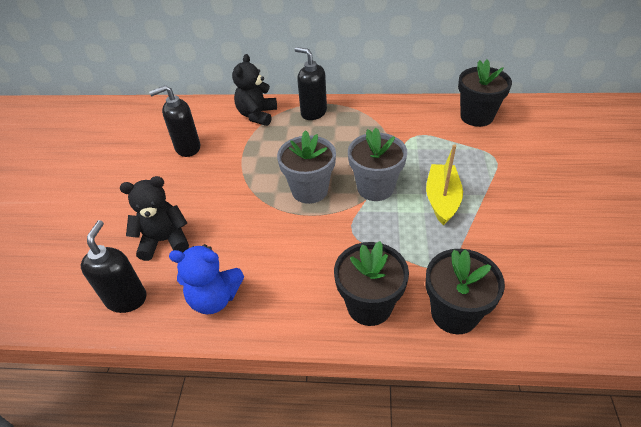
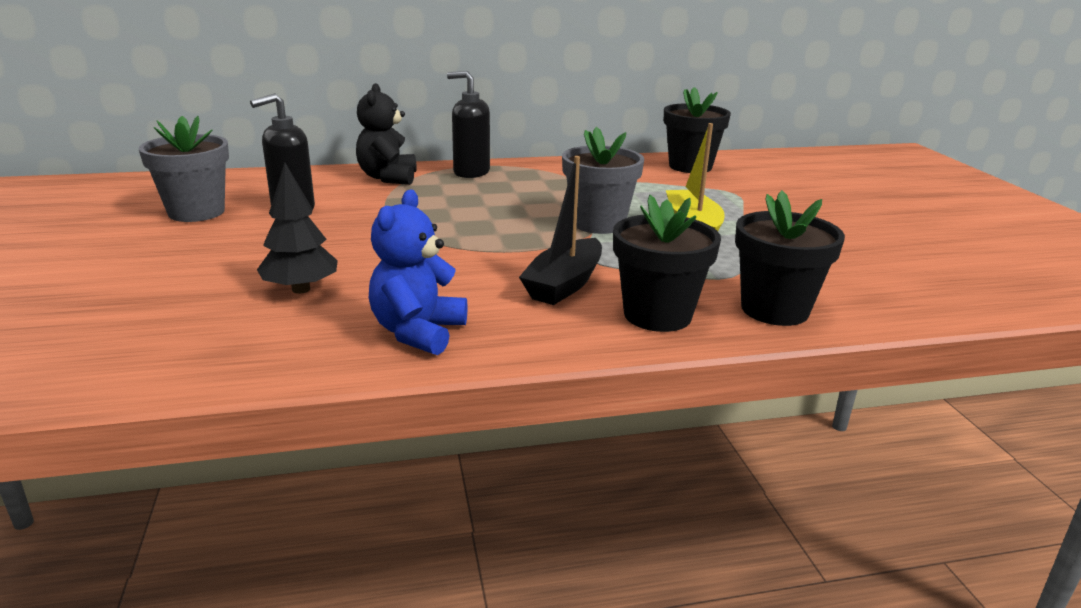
camera: 20 degrees left, 20 degrees down
black soap dispenser [81,220,147,313] -> none
black teddy bear [120,176,189,261] -> black tree [257,162,338,294]
blue teddy bear [169,244,244,314] -> blue teddy bear turned 120 degrees clockwise [369,190,467,355]
grey flower pot [277,130,336,204] -> grey flower pot moved to [139,116,229,222]
none -> black boat [519,156,602,305]

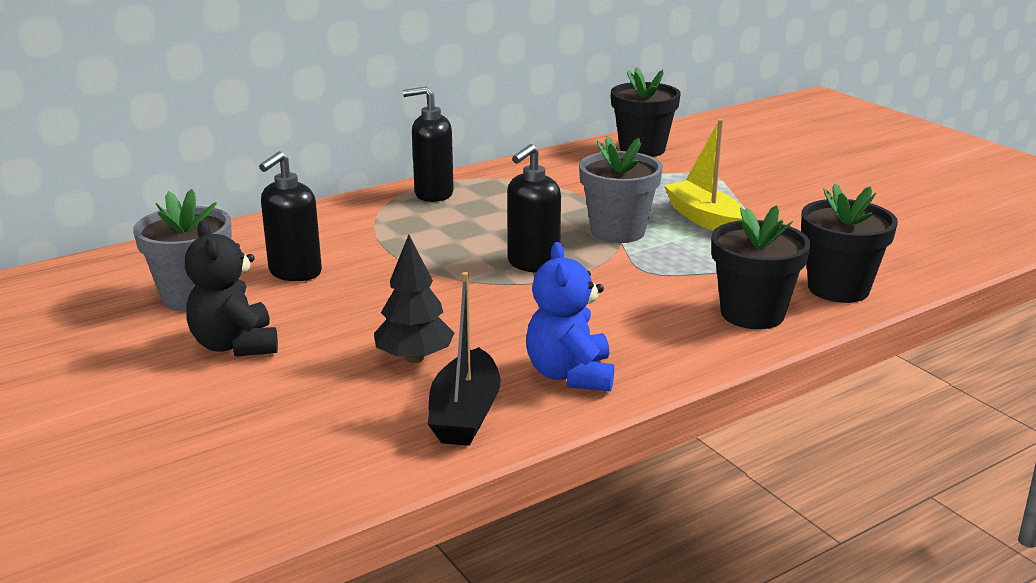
camera: 20 degrees left, 0 degrees up
black teddy bear [356,83,417,185] -> black teddy bear moved to [185,220,278,357]
black boat [519,156,602,305] -> black boat moved to [428,272,500,446]
none -> black soap dispenser [507,144,561,273]

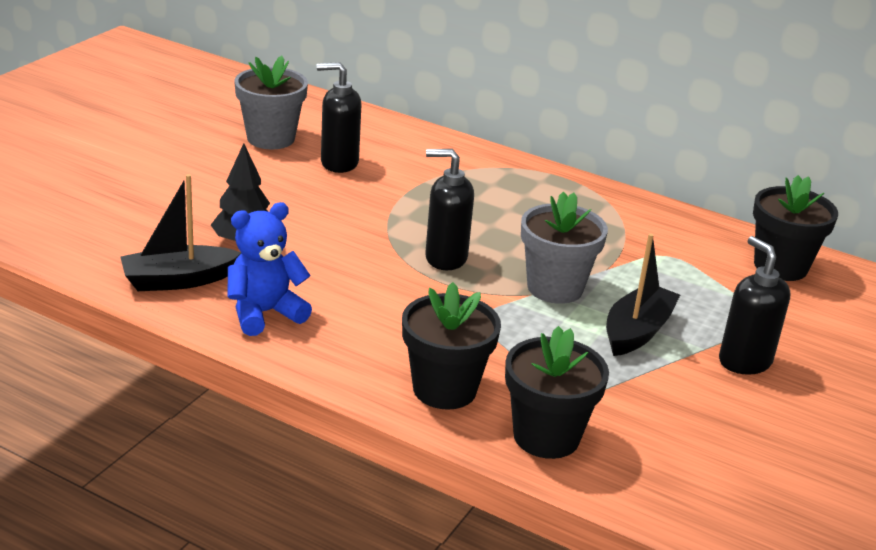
camera: 60 degrees right, 5 degrees up
black teddy bear [185,220,278,357] -> none
black soap dispenser [403,86,454,202] -> black soap dispenser moved to [719,236,790,375]
yellow boat [664,119,743,231] -> black boat [606,233,680,356]

